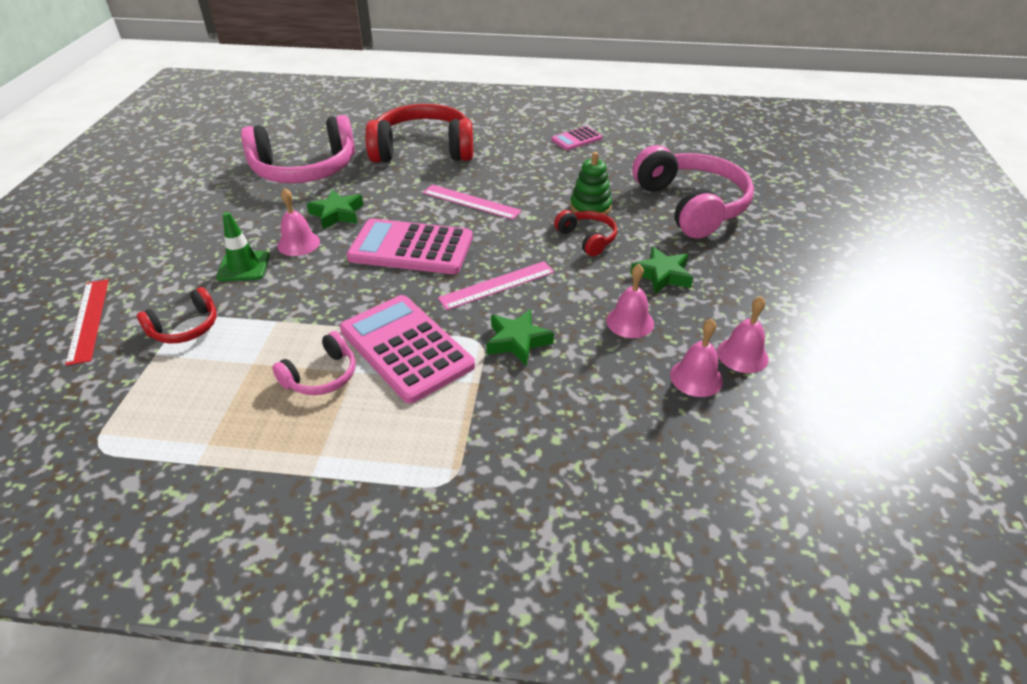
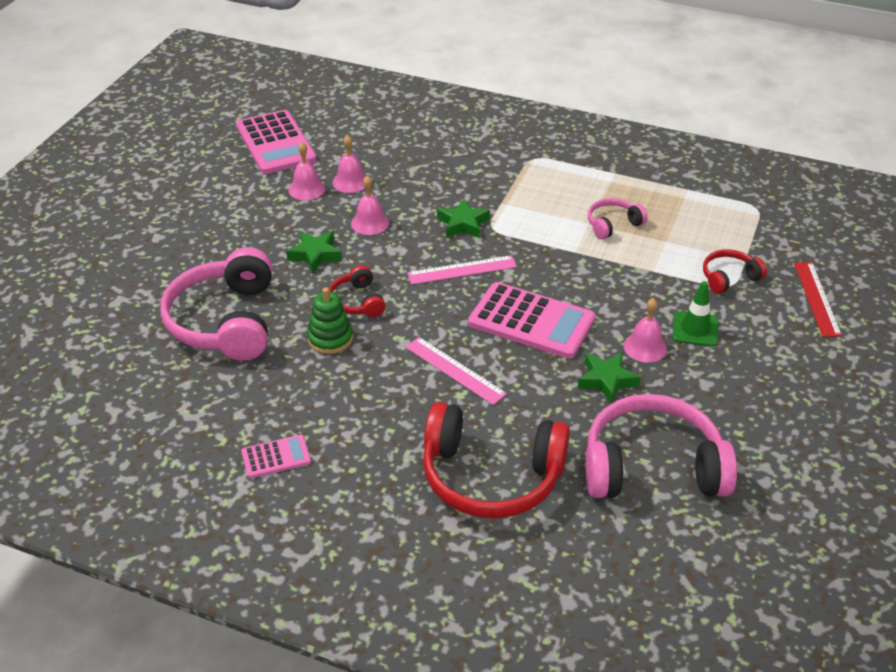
camera: 165 degrees left, 0 degrees up
pink calculator [340,295,475,404] -> pink calculator moved to [236,110,317,174]

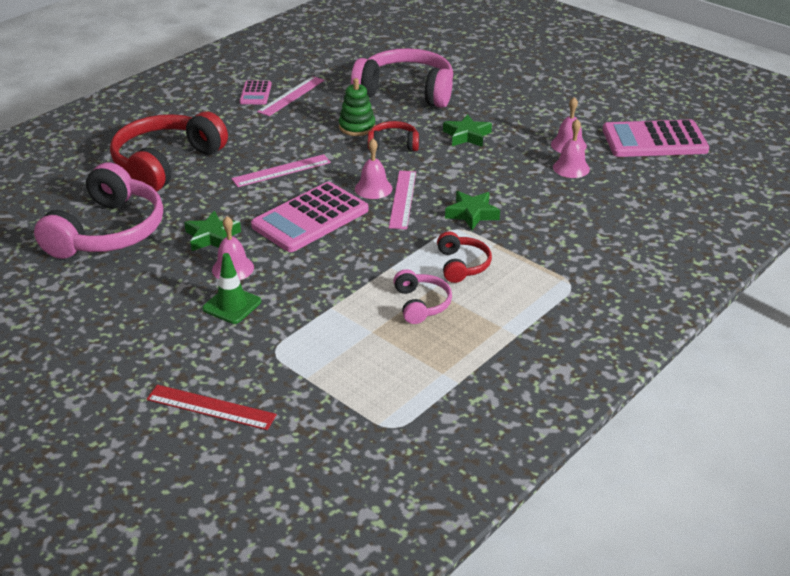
camera: 110 degrees right, 5 degrees down
pink bell [351,175,389,235] -> pink bell moved to [355,139,392,199]
red headphones [703,249,767,294] -> red headphones moved to [437,231,492,283]
none -> pink ruler [257,76,324,116]

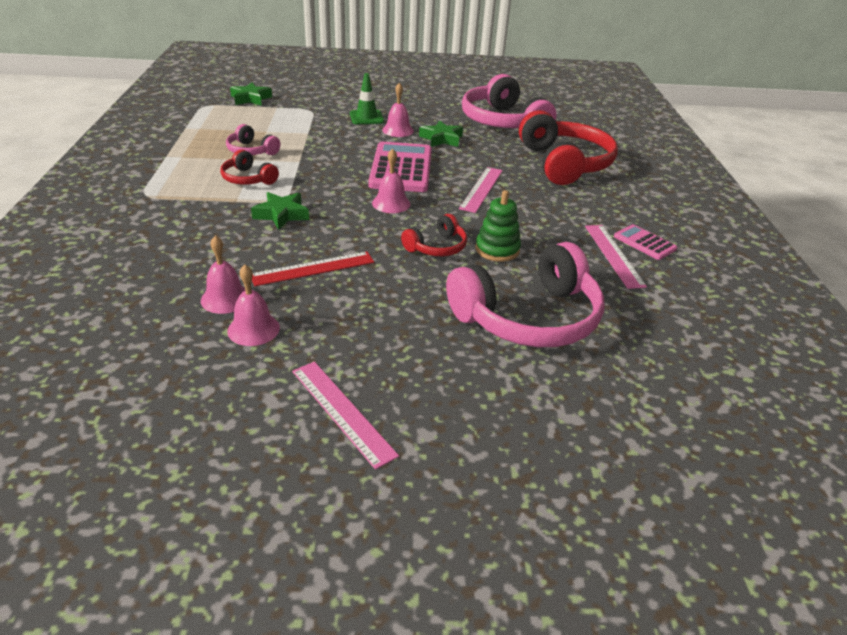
camera: 135 degrees right, 0 degrees up
red ruler [147,385,277,430] -> red ruler moved to [252,252,374,286]
pink ruler [389,171,416,229] -> pink ruler moved to [292,362,399,470]
green star [443,114,492,147] -> green star moved to [230,82,272,106]
pink calculator [603,120,709,157] -> none

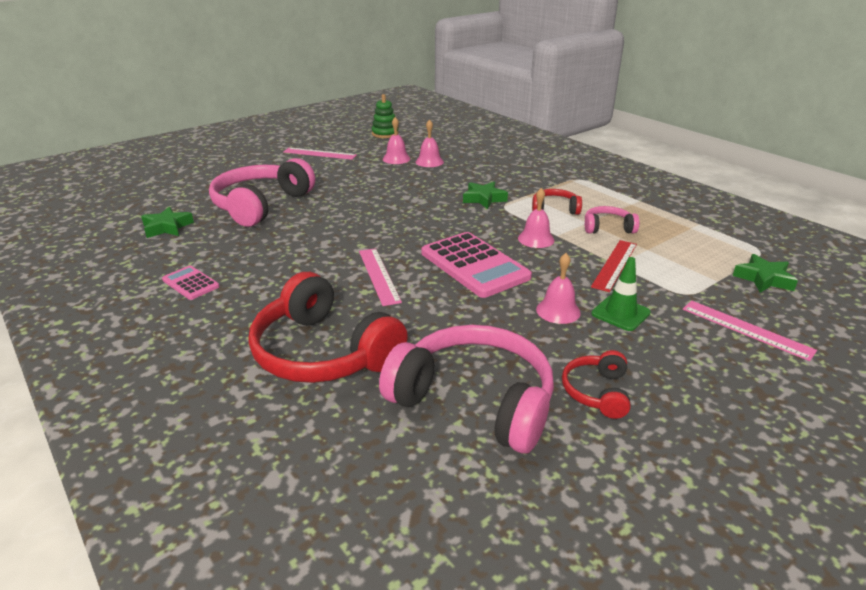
camera: 145 degrees right, 5 degrees down
red ruler [252,252,374,286] -> red ruler moved to [591,240,637,292]
pink bell [372,149,411,213] -> pink bell moved to [518,188,555,248]
red headphones [401,214,467,256] -> red headphones moved to [562,350,631,419]
green star [419,120,463,147] -> green star moved to [141,207,194,238]
green stacking toy [475,190,521,262] -> green stacking toy moved to [372,94,399,138]
pink ruler [585,225,647,289] -> pink ruler moved to [683,301,817,361]
pink calculator [614,224,677,260] -> pink calculator turned 150 degrees counterclockwise [162,266,220,300]

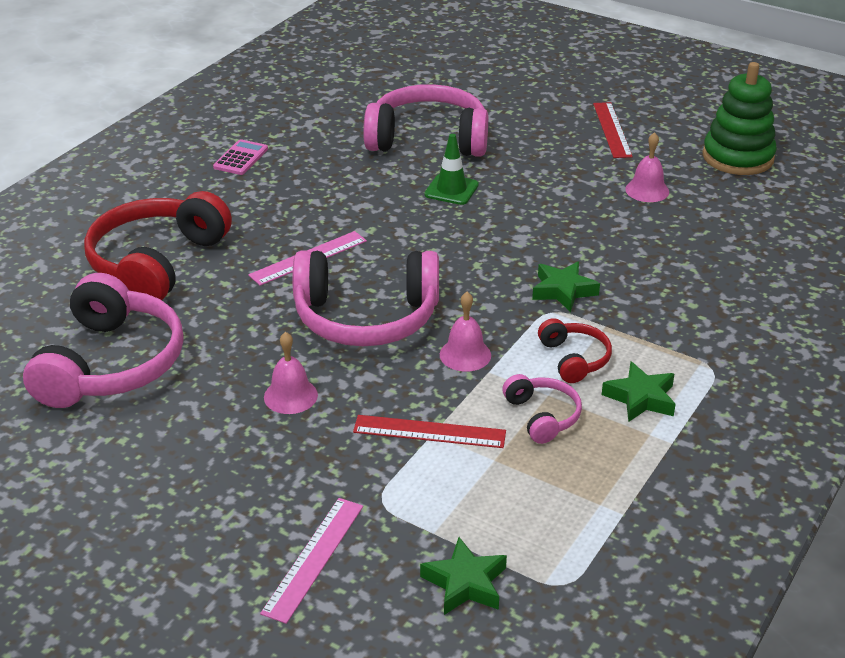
camera: 70 degrees right, 5 degrees up
green star [141,207,194,238] -> green star moved to [602,362,676,422]
pink ruler [283,148,357,160] -> red ruler [593,102,633,158]
green stacking toy [372,94,399,138] -> green stacking toy [702,62,777,175], size x1.60
pink bell [415,119,444,167] -> none
pink calculator [422,232,532,298] -> pink headphones [292,250,439,346]
red headphones [562,350,631,419] -> none
green traffic cone [591,257,651,331] -> green traffic cone moved to [424,134,479,205]

